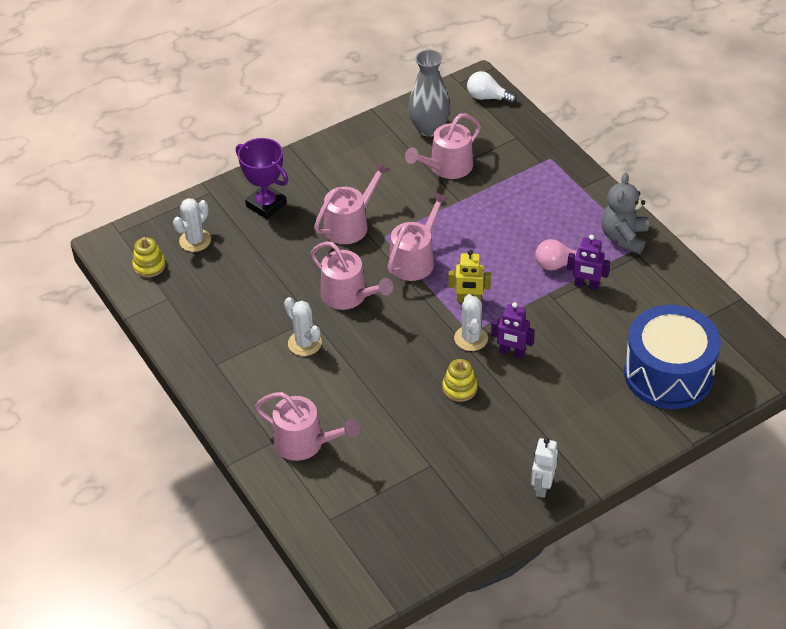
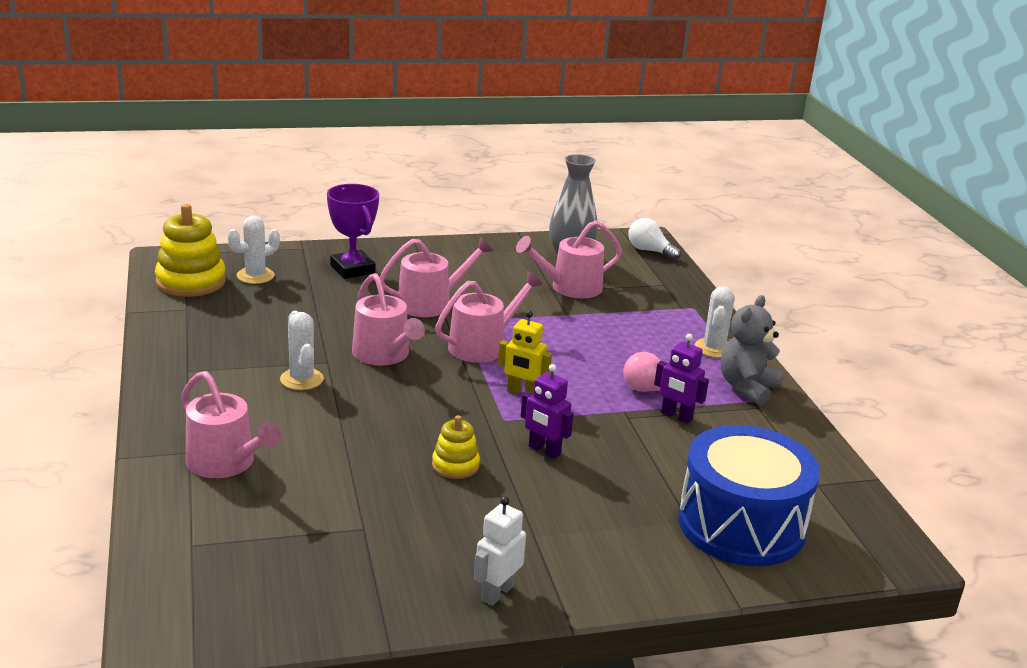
camera: 15 degrees right, 20 degrees down
yellow stacking toy [132,237,166,278] -> yellow stacking toy [155,204,226,297], size x1.80
white cactus [454,294,488,351] -> white cactus moved to [695,286,735,358]

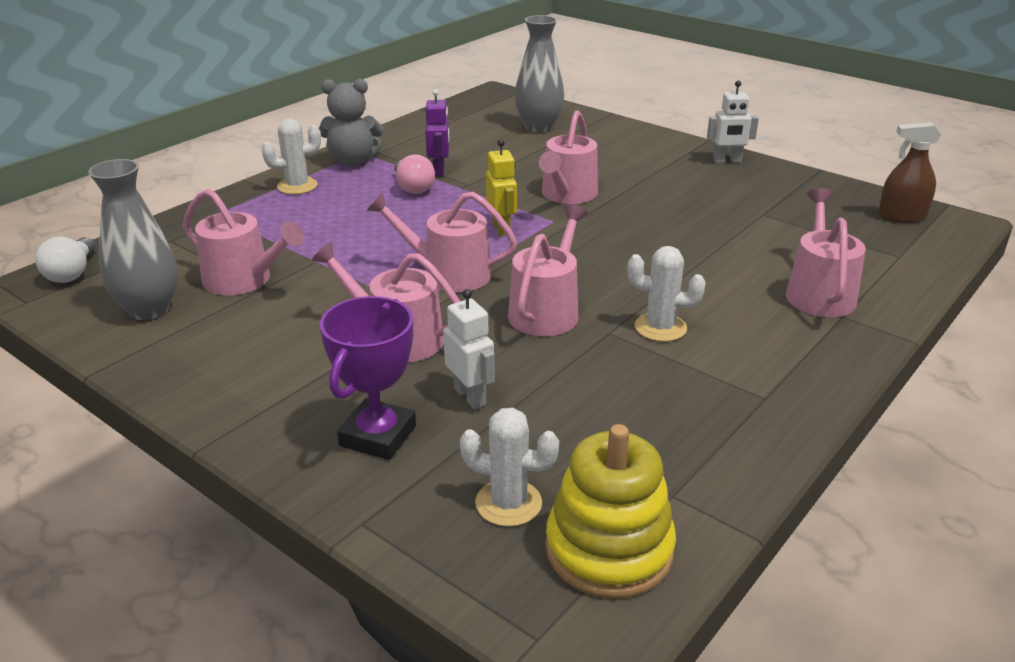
camera: 125 degrees left, 5 degrees up
white cactus [280,311,324,390] -> white cactus turned 75 degrees clockwise [627,246,706,342]
yellow stacking toy [432,415,480,479] -> none
purple robot [521,364,574,459] -> pink watering can [539,110,598,204]
blue drum [678,425,820,566] -> grey vase [515,15,564,132]
none -> white robot [443,289,495,409]
none -> brown spray bottle [878,122,941,223]

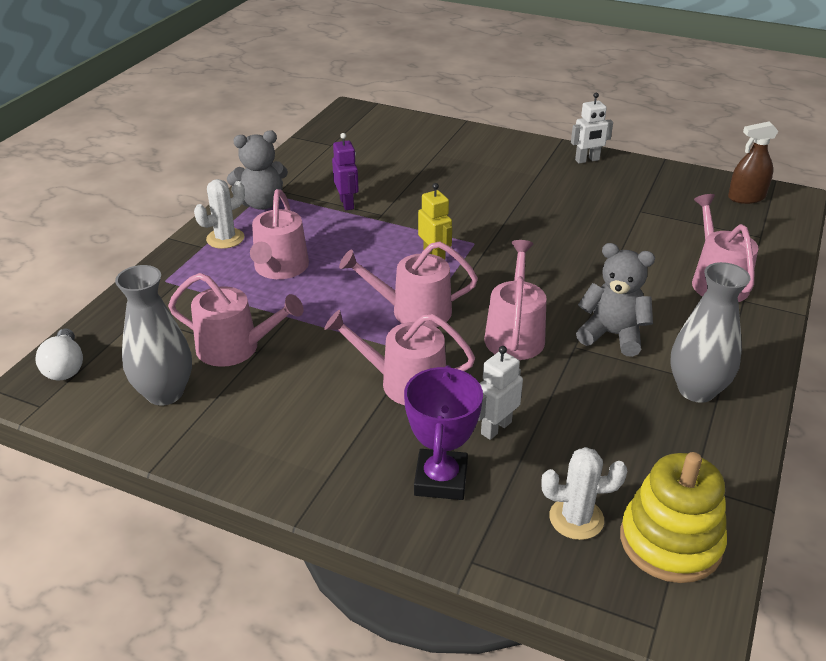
camera: 15 degrees left, 5 degrees up
pink light bulb [394,154,435,194] -> none
white robot [443,289,495,409] -> white robot turned 90 degrees counterclockwise [478,346,523,440]
grey vase [515,15,564,132] -> grey vase moved to [670,262,751,403]
pink watering can [539,110,598,204] -> pink watering can moved to [250,189,309,279]
white cactus [627,246,706,342] -> grey teddy bear [576,243,655,357]

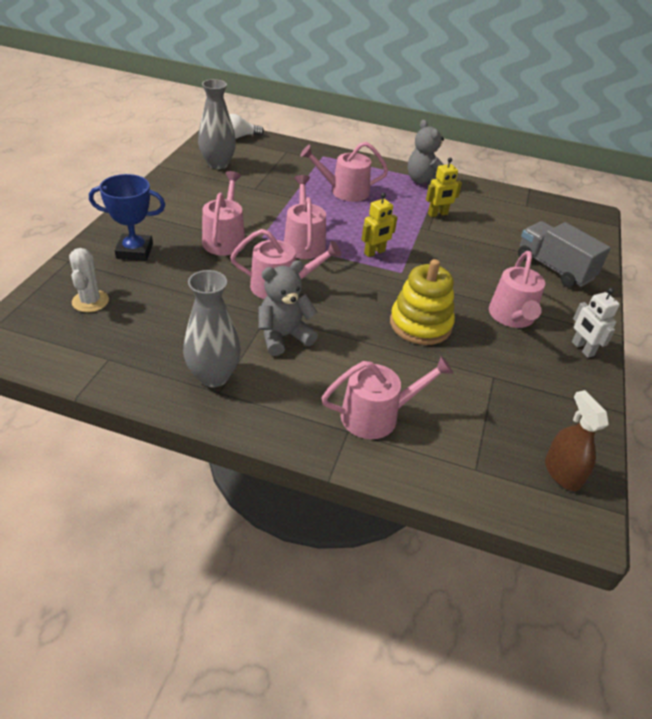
camera: 80 degrees right, 5 degrees up
pink watering can [168,273,304,367] -> pink watering can moved to [489,251,545,328]
white cactus [194,179,245,249] -> none
purple robot [332,133,359,210] -> yellow robot [426,158,462,217]
purple trophy [404,365,483,500] -> blue trophy [89,174,165,261]
white robot [478,346,523,440] -> none
grey teddy bear [576,243,655,357] -> grey teddy bear turned 135 degrees counterclockwise [259,260,318,356]
yellow stacking toy [620,452,727,583] -> yellow stacking toy moved to [390,259,455,345]
none -> grey truck [518,221,611,287]

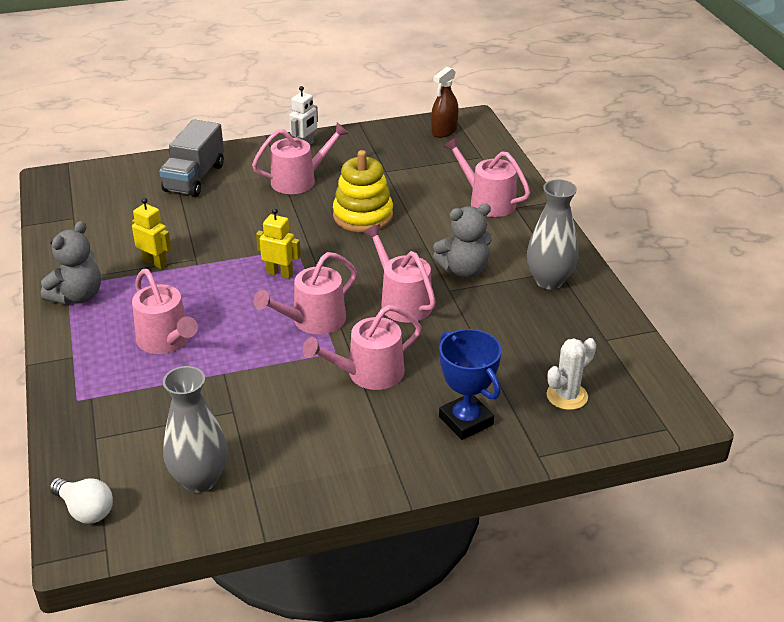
camera: 120 degrees left, 5 degrees down
grey teddy bear [259,260,318,356] -> grey teddy bear turned 45 degrees counterclockwise [433,203,492,278]

